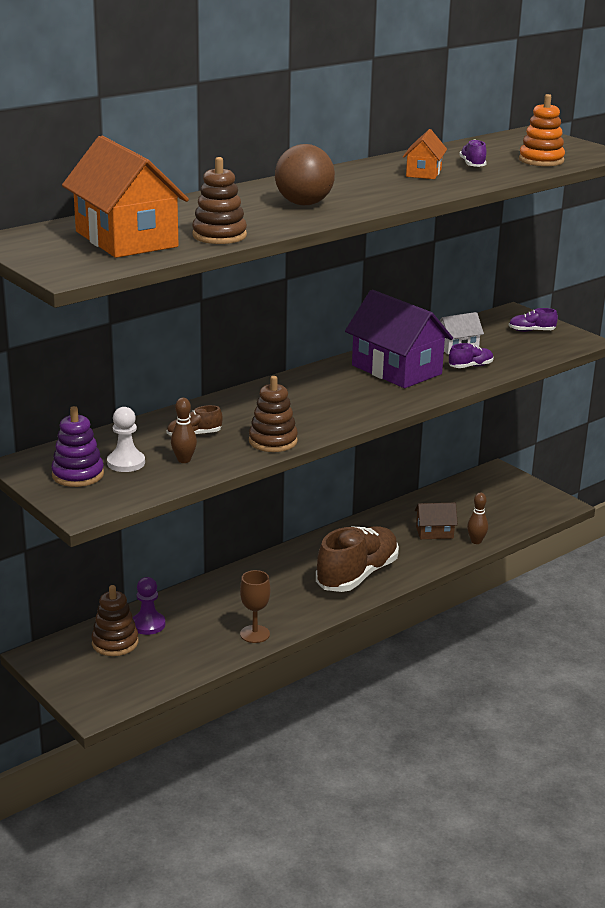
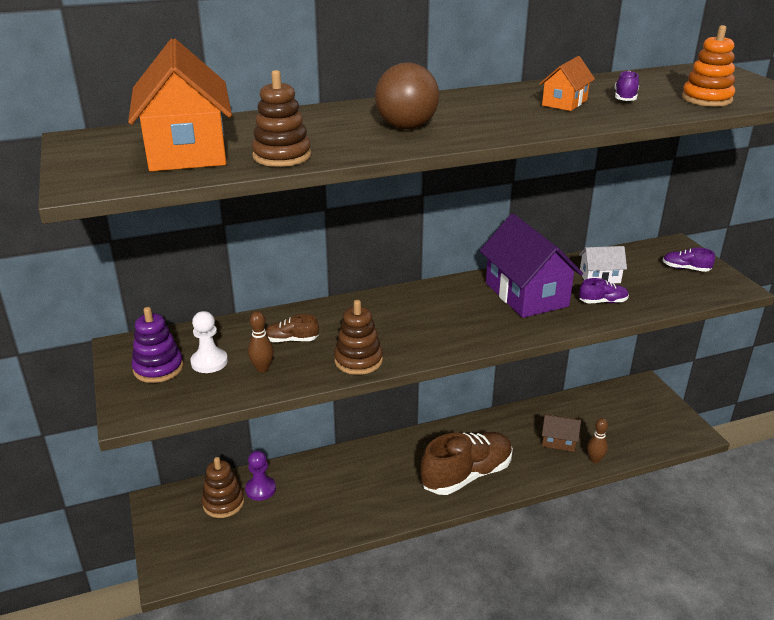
camera: 20 degrees right, 5 degrees up
brown goblet [240,570,270,643] -> none

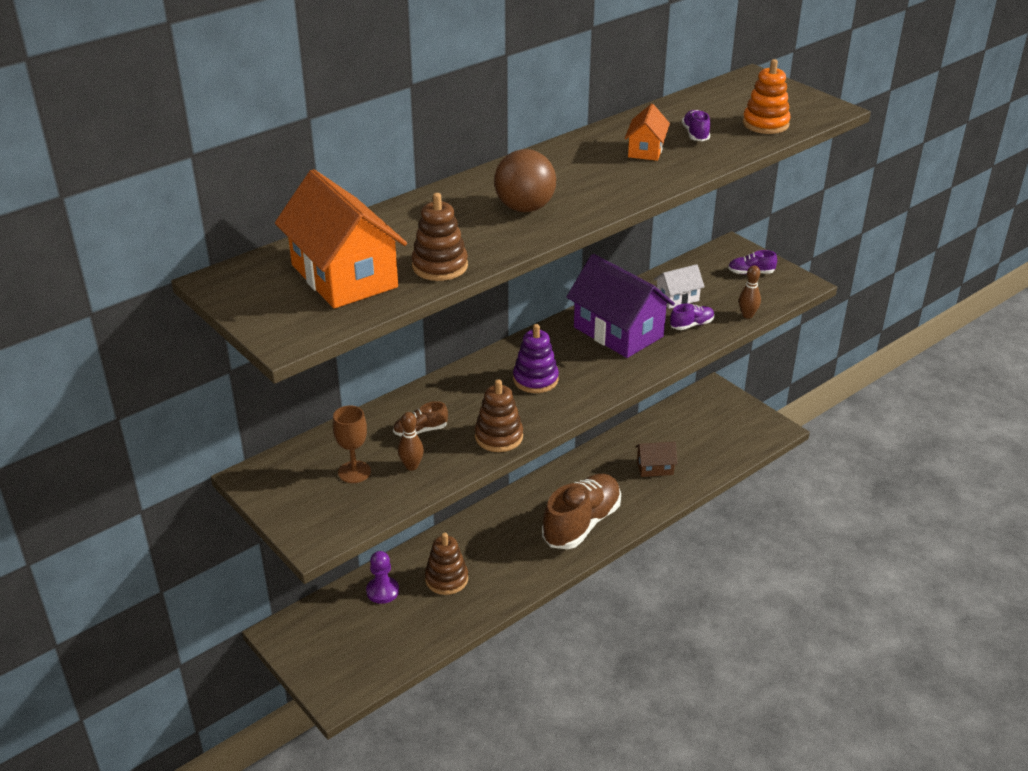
camera: 20 degrees left, 5 degrees up
purple stacking toy [131,307,183,383] -> purple stacking toy moved to [513,324,559,393]
white pawn [190,311,228,373] -> brown goblet [333,405,371,483]
brown stacking toy [202,457,244,518] -> brown stacking toy moved to [425,533,468,595]
brown bowling pin [587,418,608,463] -> brown bowling pin moved to [739,265,761,319]

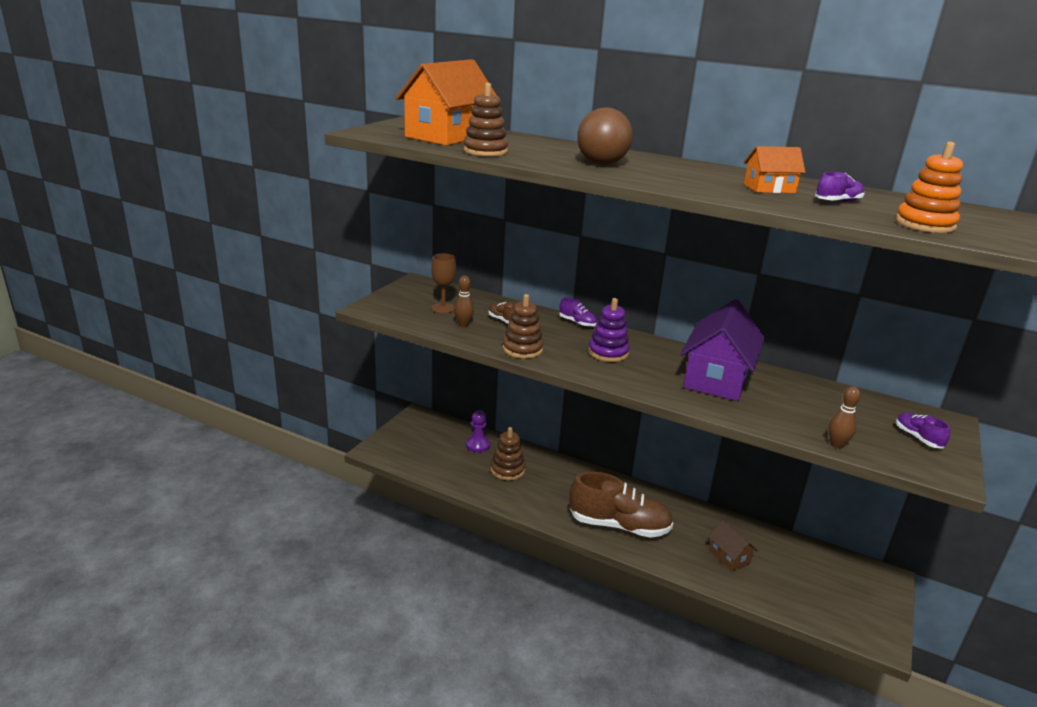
camera: 65 degrees right, 10 degrees down
white house [654,264,705,309] -> none
purple shoe [670,304,715,330] -> purple shoe moved to [559,297,597,327]

